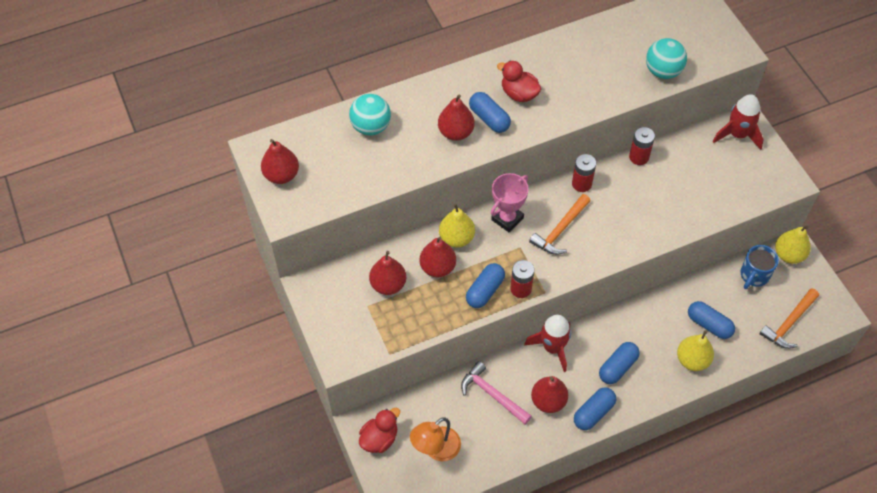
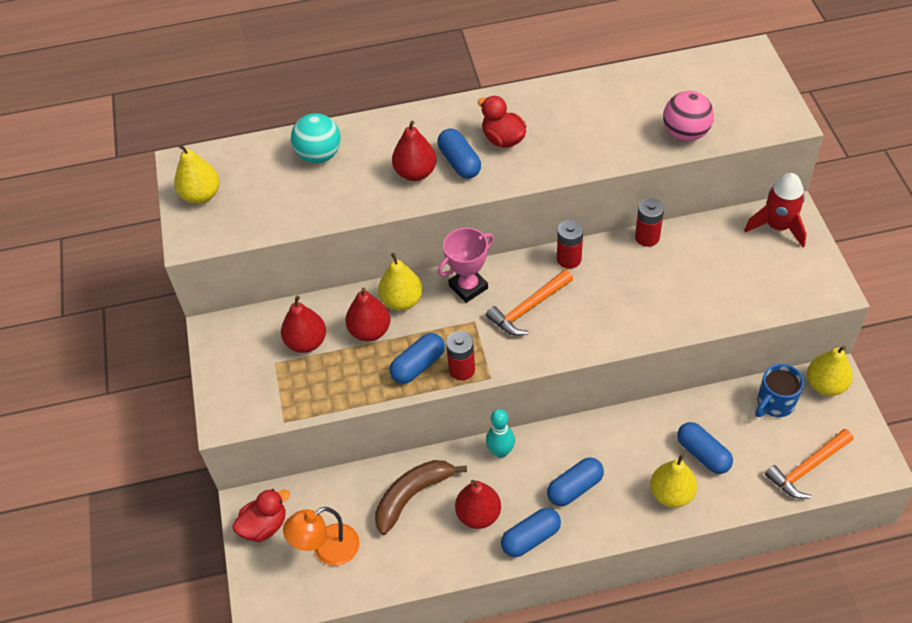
camera: 15 degrees right, 5 degrees down
red pear [261,139,299,184] -> yellow pear [174,144,220,204]
pink hammer [461,361,532,424] -> brown banana [375,460,467,535]
red rocket [524,315,571,372] -> turquoise bowling pin [486,409,515,458]
turquoise ball [646,38,687,79] -> pink ball [663,91,714,141]

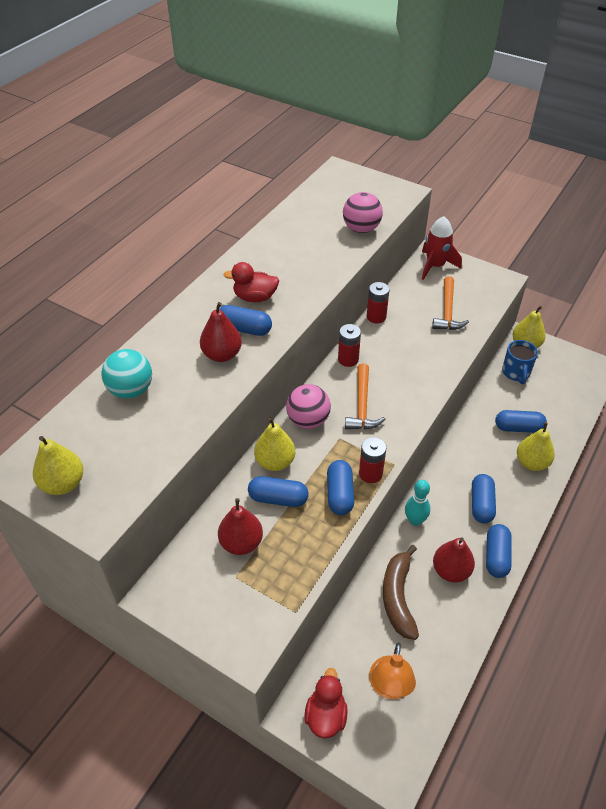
camera: 50 degrees left, 5 degrees down
red pear [345,287,390,341] -> blue capsule [248,476,308,507]
pink trophy [438,228,494,303] -> pink ball [286,384,331,429]
orange hammer [765,429,853,499] -> orange hammer moved to [432,276,469,330]

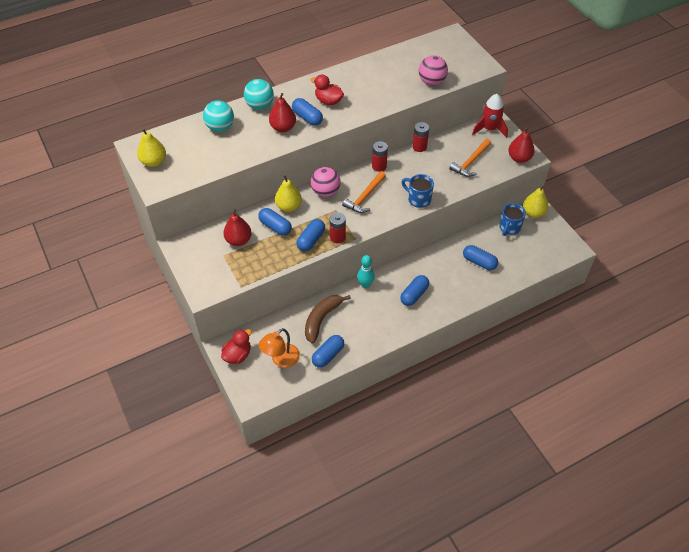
camera: 30 degrees right, 5 degrees up
red pear [433,537,475,583] -> red pear moved to [508,127,535,163]
blue capsule [486,524,512,578] -> blue capsule moved to [312,335,344,368]
yellow pear [517,422,555,471] -> none
none -> turquoise ball [244,79,274,110]
none -> blue mug [402,174,434,208]

